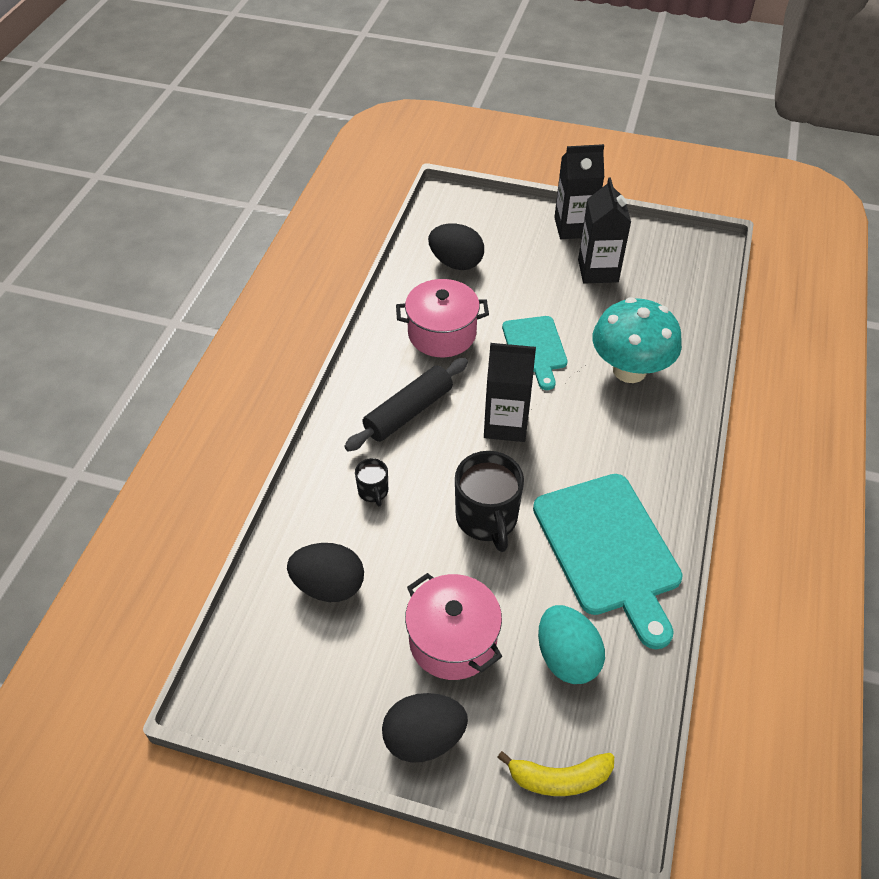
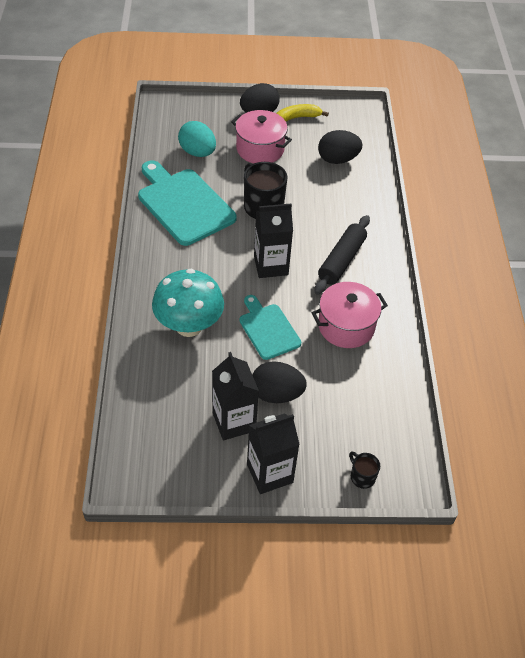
camera: 160 degrees right, 0 degrees up
black mug [355,458,388,506] -> black mug moved to [349,451,380,489]
black egg [428,223,484,270] -> black egg moved to [252,361,307,403]
yellow banana [497,751,614,796] -> yellow banana moved to [276,104,329,122]

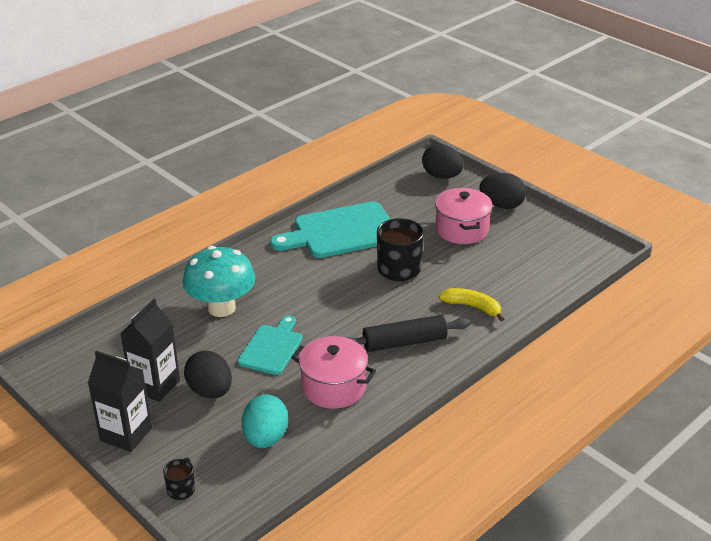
camera: 50 degrees right, 15 degrees down
turquoise cutting board [138,161,237,246] -> turquoise cutting board turned 120 degrees counterclockwise [270,201,390,258]
turquoise egg [178,121,216,157] -> turquoise egg moved to [242,394,288,448]
black carton [254,204,293,278] -> none
yellow banana [276,104,329,122] -> yellow banana moved to [439,288,504,322]
black egg [318,130,362,164] -> black egg moved to [422,144,464,179]

